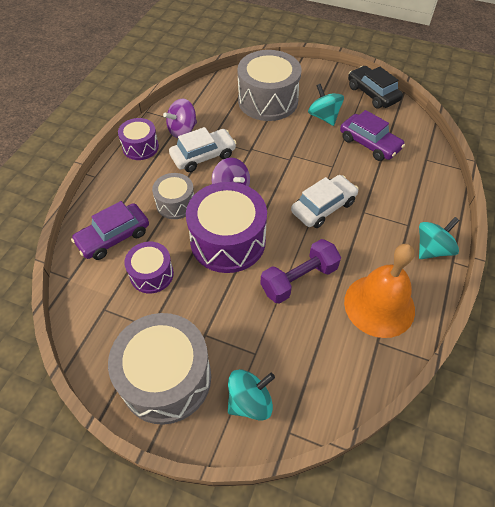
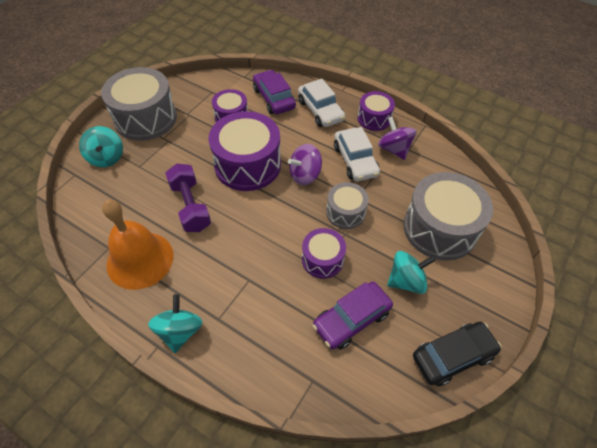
camera: 100 degrees right, 0 degrees up
grey drum [152,173,194,219] -> grey drum moved to [326,182,369,229]
white car [291,175,359,228] -> white car moved to [298,79,345,127]
turquoise spinning top [419,217,460,259] -> turquoise spinning top turned 150 degrees counterclockwise [148,294,203,353]
none -> purple drum [302,228,346,279]

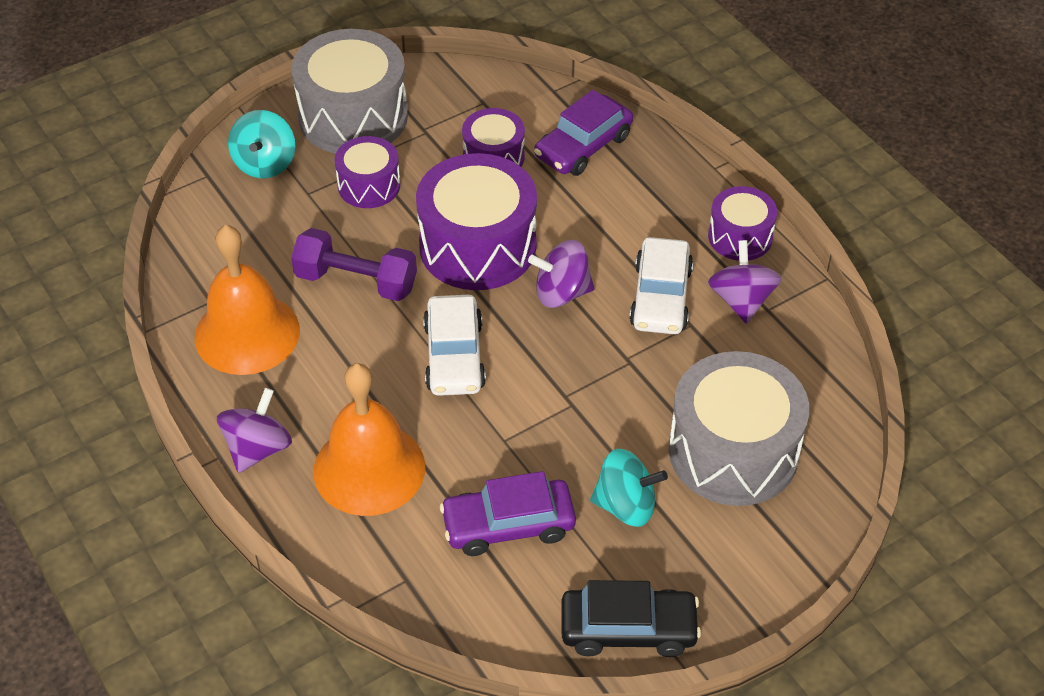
camera: 25 degrees right, 5 degrees down
turquoise spinning top [148,294,203,353] -> purple spinning top [217,388,292,473]
purple dumbbell [165,164,211,232] -> purple dumbbell turned 75 degrees counterclockwise [291,228,417,301]
purple car [253,70,296,114] -> purple car turned 135 degrees counterclockwise [534,90,633,176]
white car [298,79,345,127] -> white car moved to [423,295,486,396]
purple drum [302,228,346,279] -> purple drum moved to [335,136,400,208]
grey drum [326,182,369,229] -> none
none -> orange bell [313,363,425,516]

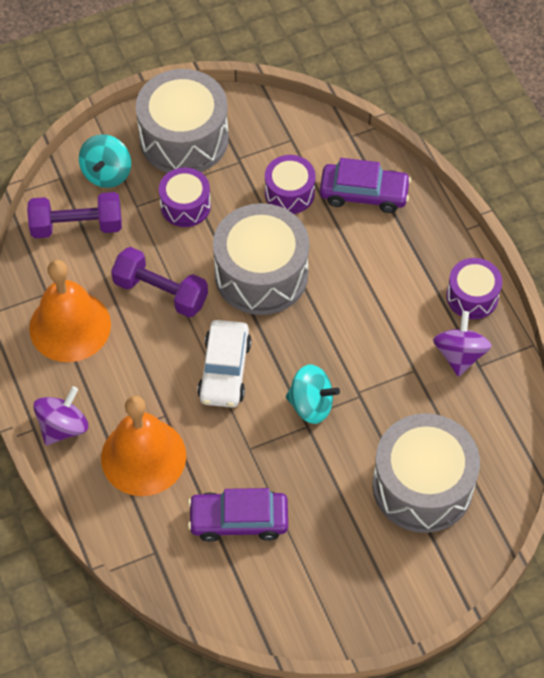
camera: 10 degrees right, 10 degrees up
purple drum [416,153,537,290] -> grey drum [213,203,309,315]
purple spinning top [528,240,595,308] -> none
purple car [534,90,633,176] -> purple car turned 135 degrees counterclockwise [320,158,411,213]
black car [561,580,701,657] -> none
turquoise spinning top [590,449,668,527] -> turquoise spinning top moved to [286,365,340,424]
white car [629,237,693,334] -> none
none -> purple dumbbell [27,192,122,238]

